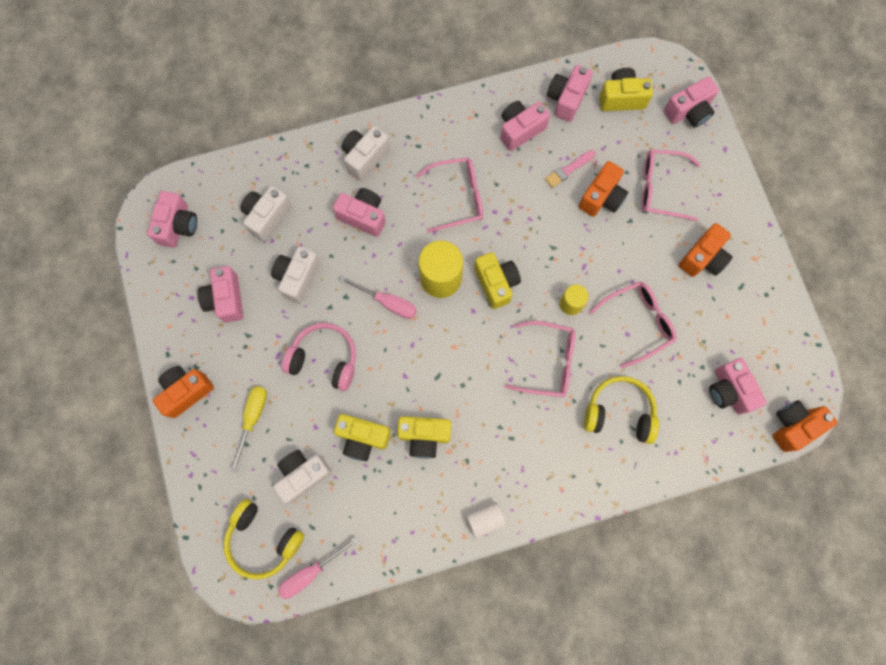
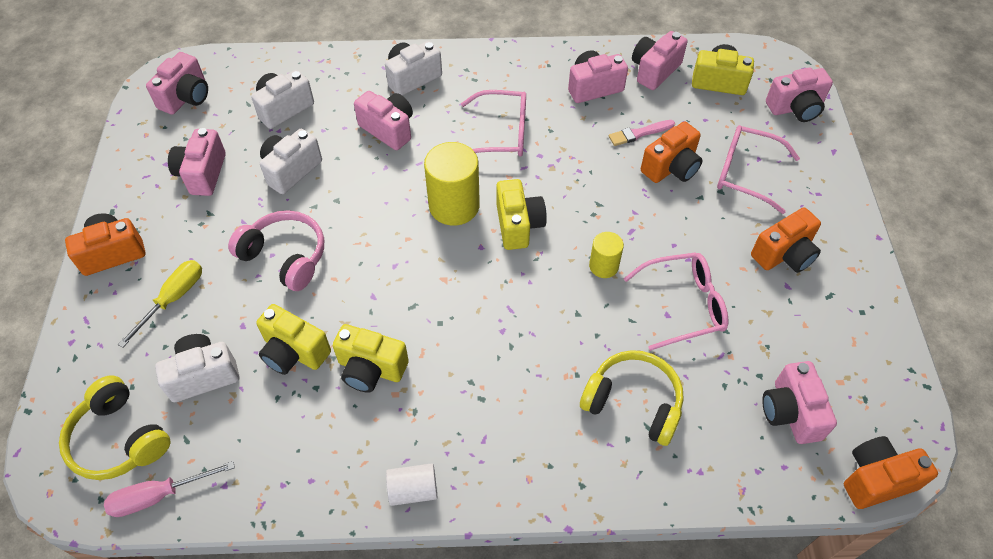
camera: 15 degrees right, 20 degrees down
pink screwdriver [340,276,417,319] -> none
pink glasses [504,321,575,397] -> none

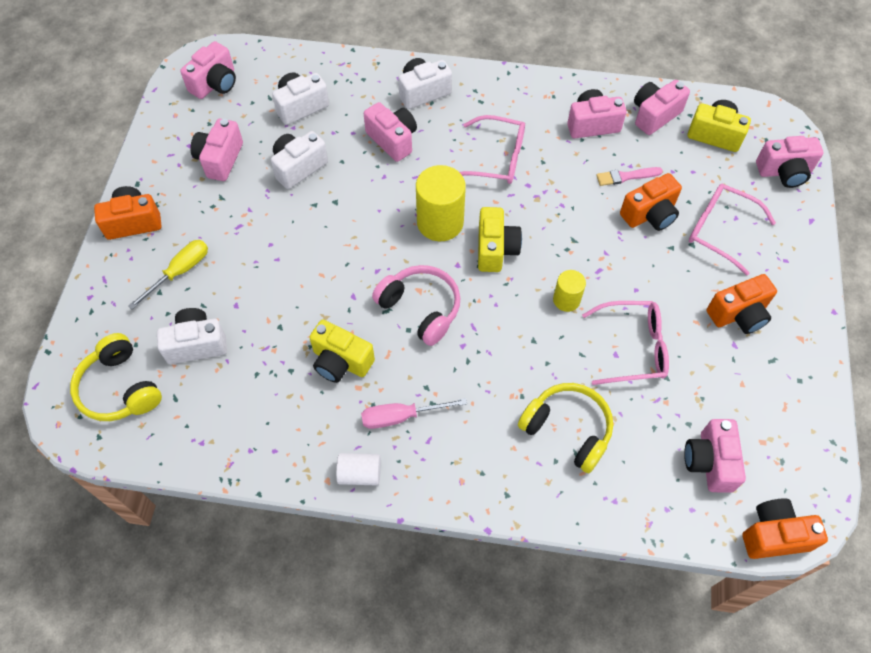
camera: 10 degrees right, 5 degrees up
pink screwdriver [104,461,235,517] -> pink screwdriver moved to [361,398,467,429]
pink headphones [228,210,324,291] -> pink headphones moved to [372,265,460,346]
yellow camera [256,304,331,375] -> none

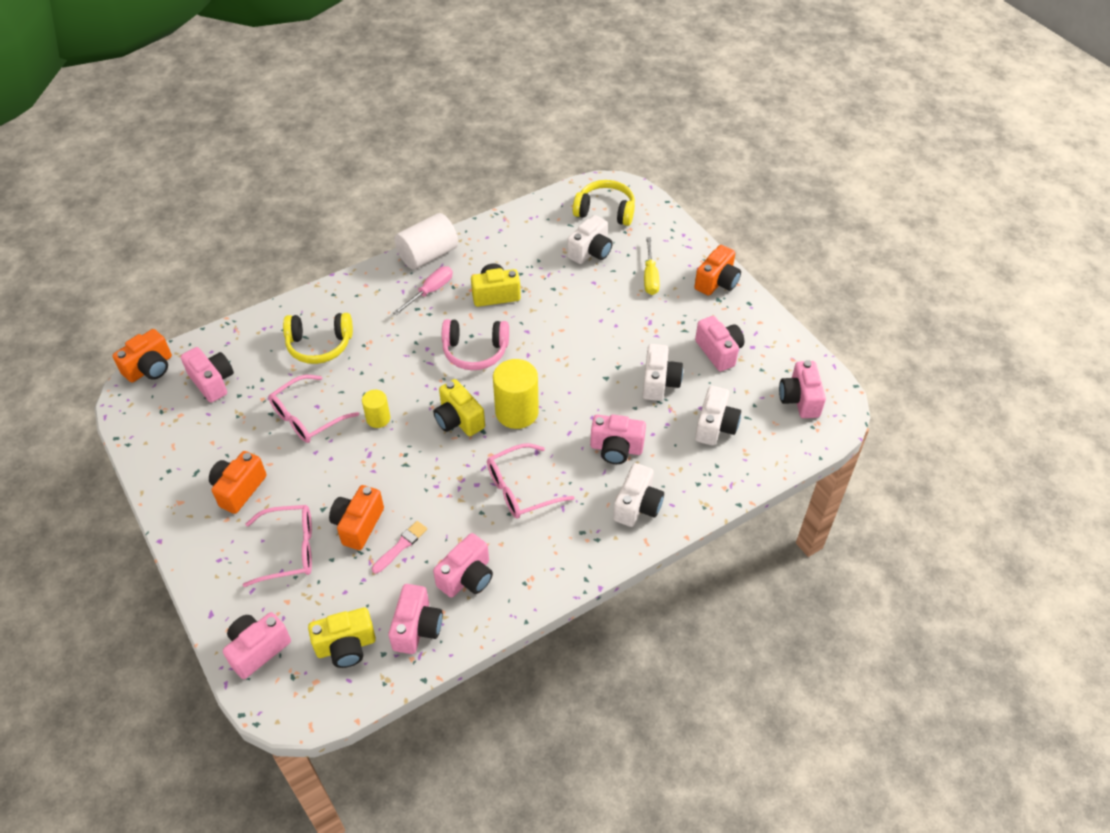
camera: 140 degrees right, 10 degrees down
white cylinder [336,453,381,486] -> white cylinder [394,213,458,269], size x1.80

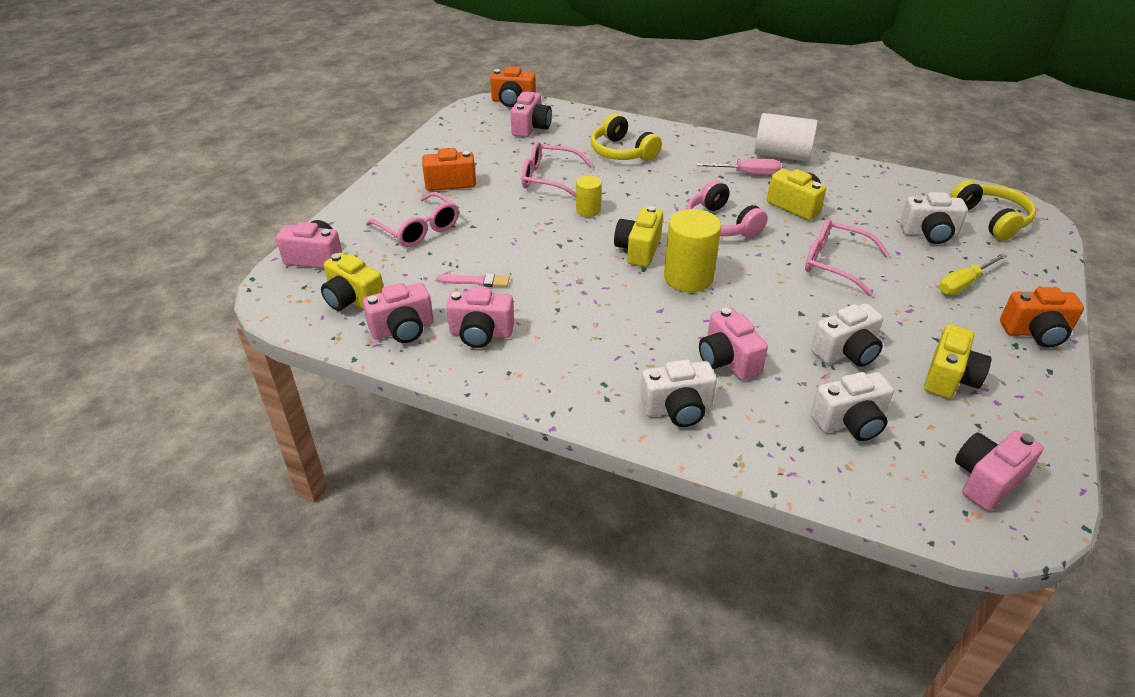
camera: 55 degrees right, 10 degrees down
orange camera [329,485,384,550] -> none
pink glasses [487,443,575,518] -> pink glasses moved to [805,219,889,296]
pink camera [695,316,745,372] -> yellow camera [924,324,992,399]

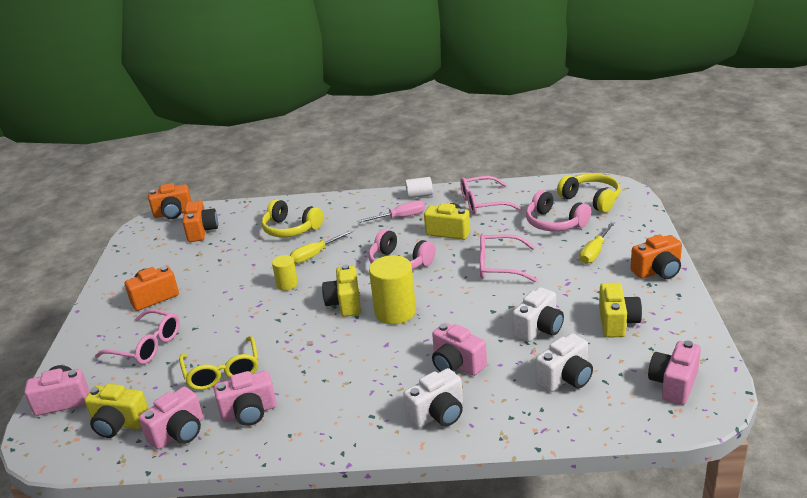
camera: 20 degrees left, 10 degrees down
pink brush [436,273,510,287] -> yellow glasses [179,336,259,390]
pink camera [510,91,552,138] -> orange camera [183,200,218,242]
pink glasses [522,142,593,198] -> pink glasses moved to [460,176,522,215]
white cylinder [754,113,818,162] -> white cylinder [405,177,433,198], size x0.56
white camera [900,192,968,244] -> pink headphones [526,190,591,231]
none -> yellow screwdriver [289,230,353,264]

